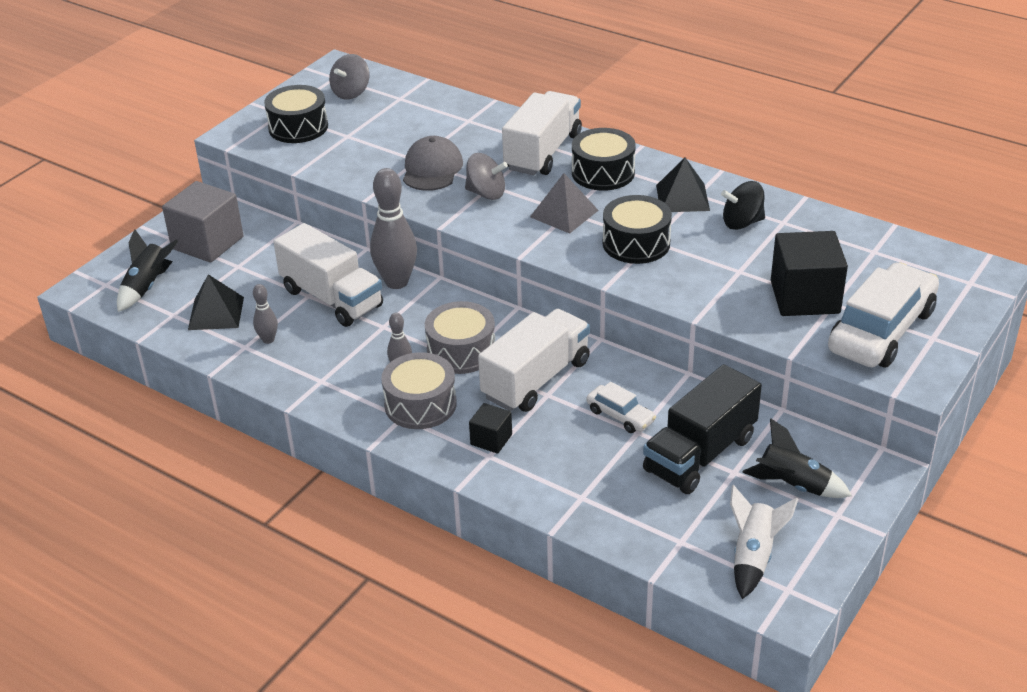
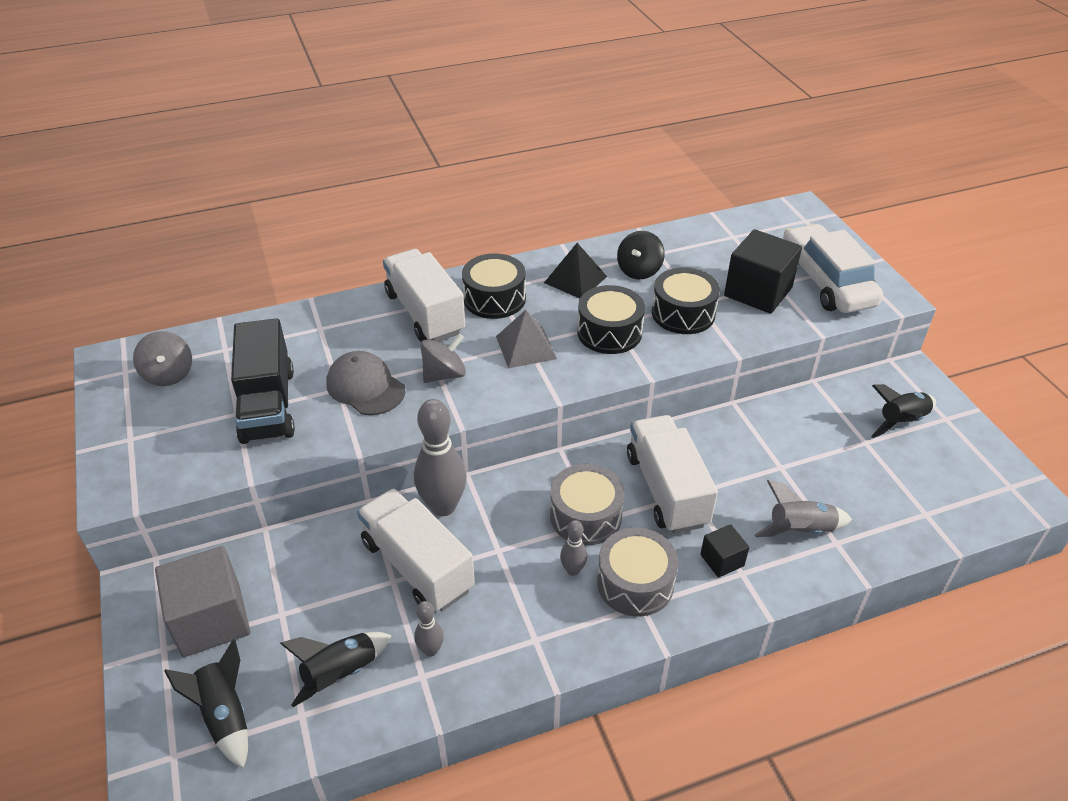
camera: 55 degrees left, 5 degrees up
black pyramid [188,274,244,330] -> black rocket [280,632,392,707]
black drum [264,85,328,143] -> black drum moved to [652,267,720,334]
white truck [273,223,383,327] -> white truck turned 120 degrees counterclockwise [357,488,475,611]
white car [586,382,656,433] -> none
black truck [643,364,762,494] -> black truck moved to [231,318,295,444]
white rocket [730,485,798,599] -> none
none -> grey rocket [755,480,852,537]

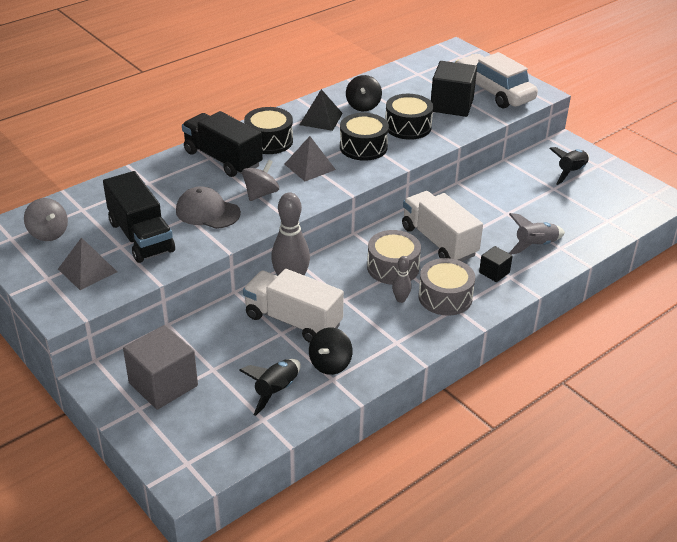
camera: 20 degrees left, 5 degrees down
black rocket [164,639,248,769] -> none
white truck [383,249,465,342] -> black truck [182,111,263,177]
grey bowling pin [414,601,444,657] -> black spinning top [309,328,352,375]
none -> grey pyramid [58,237,117,290]

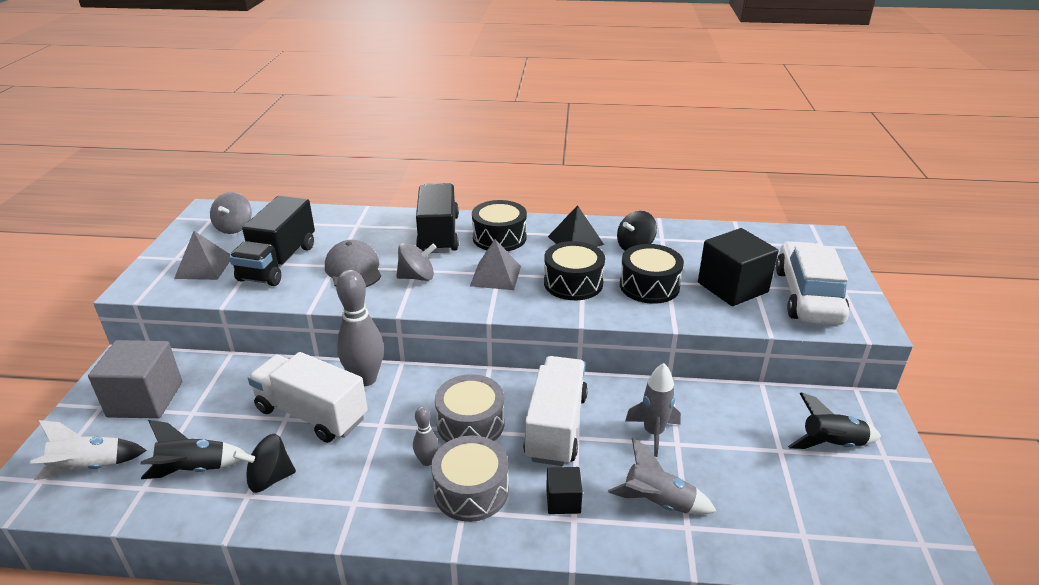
camera: 45 degrees right, 5 degrees down
white truck [243,269,344,343] -> white truck turned 45 degrees counterclockwise [248,352,368,443]
none -> white rocket [30,420,147,480]
none -> grey rocket [625,363,681,457]

